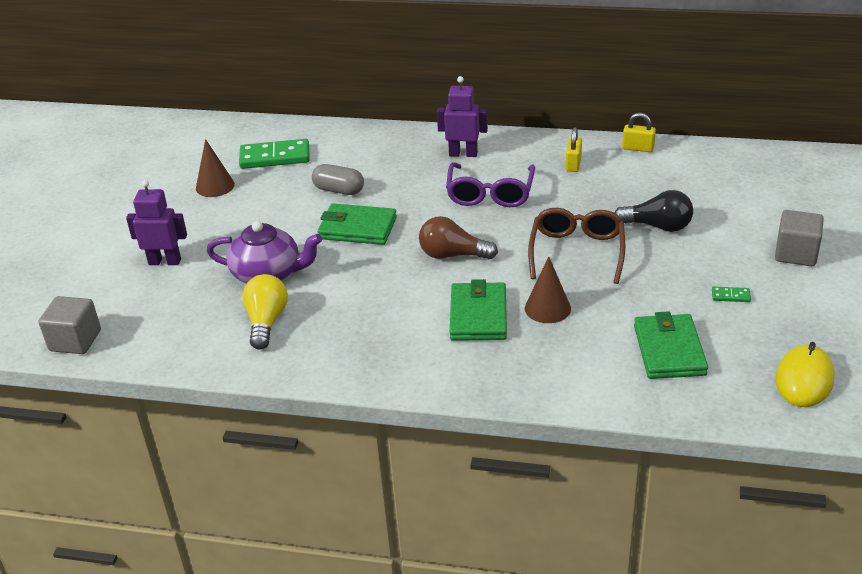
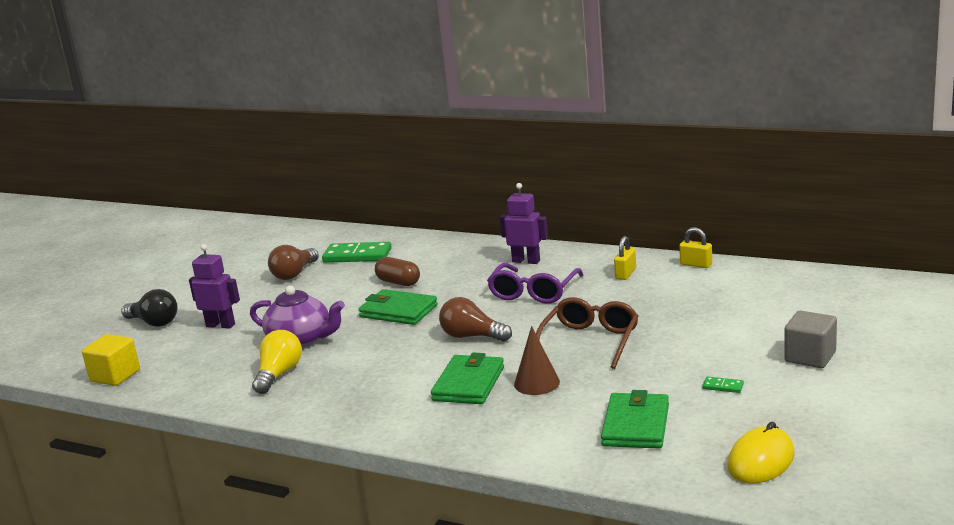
camera: 15 degrees right, 15 degrees down
grey cube [39,296,101,354] -> yellow cube [82,334,140,386]
brown cone [196,139,235,197] -> brown light bulb [268,245,319,280]
grey capsule [312,164,364,195] -> brown capsule [375,257,420,286]
black light bulb [615,190,693,232] -> black light bulb moved to [121,289,177,327]

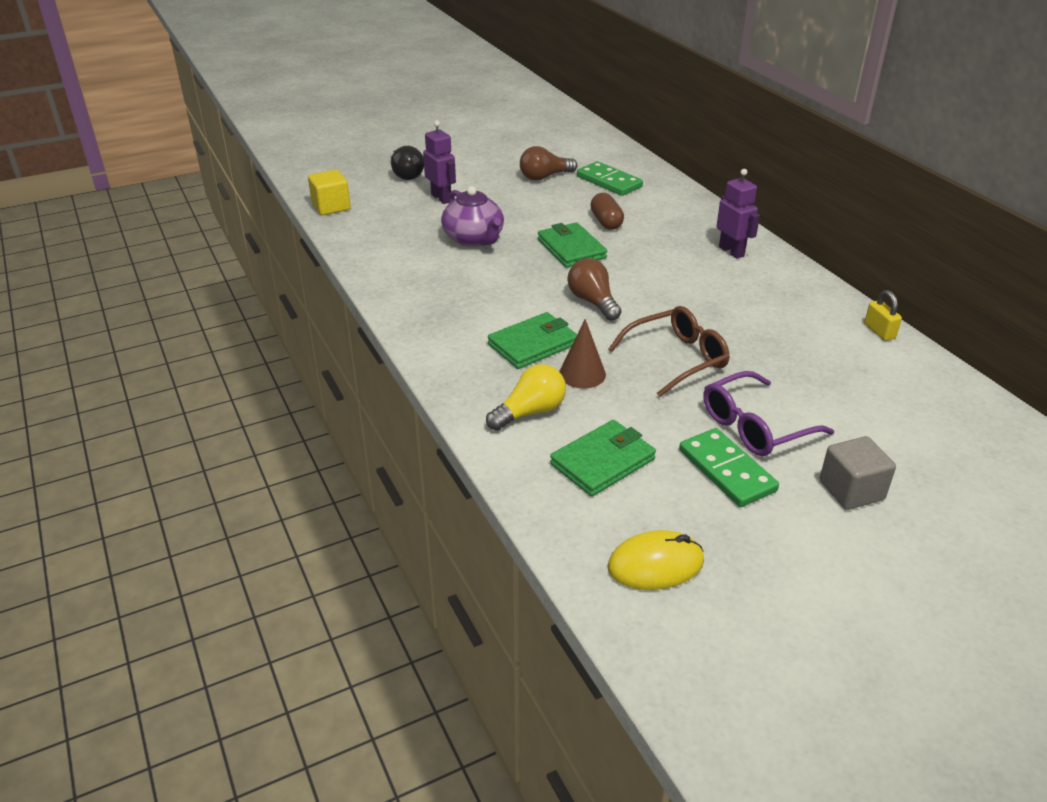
camera: 35 degrees right, 15 degrees up
yellow light bulb [252,330,302,394] -> yellow light bulb moved to [486,364,566,431]
purple glasses [487,263,583,304] -> purple glasses moved to [704,371,834,456]
yellow padlock [614,236,636,280] -> none
green domino [702,376,744,393] -> green domino [679,428,779,507], size x2.31

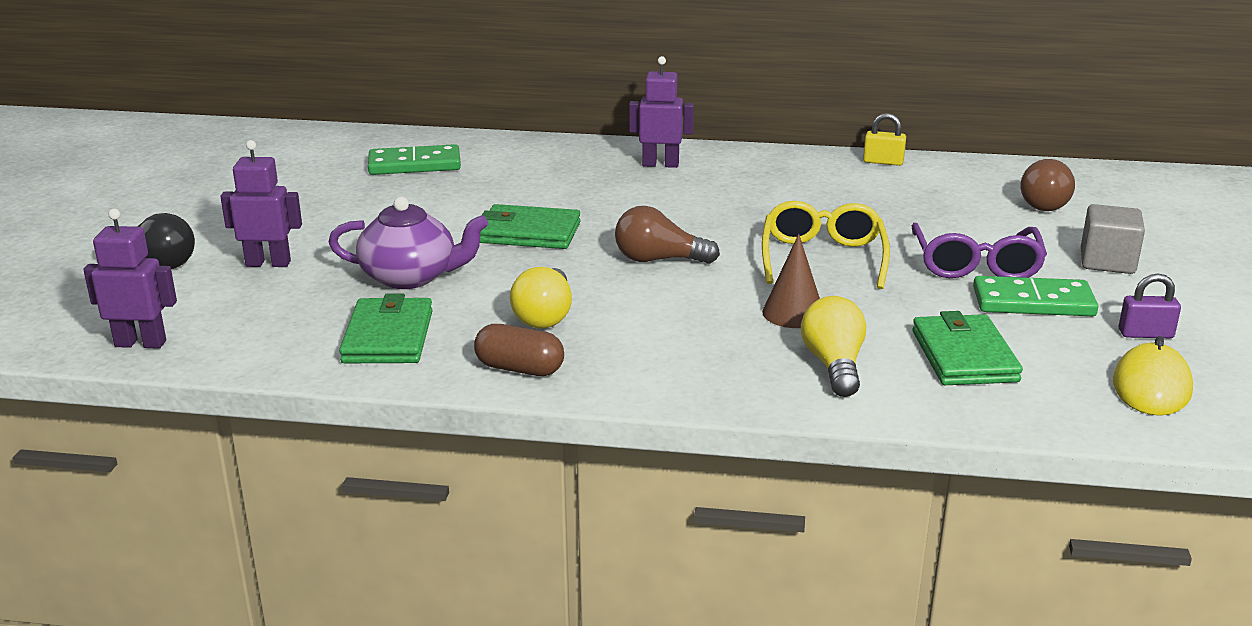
camera: 55 degrees left, 10 degrees down
yellow cube [308,170,351,215] -> purple robot [83,209,177,349]
green wallet [488,312,577,369] -> green wallet moved to [339,294,433,363]
brown light bulb [520,146,577,181] -> brown light bulb moved to [1021,159,1075,211]
brown capsule [590,193,624,230] -> brown capsule moved to [474,324,564,376]
brown glasses [608,306,730,397] -> yellow glasses [762,201,890,289]
none -> yellow light bulb [510,267,572,329]
none -> purple padlock [1119,274,1181,338]

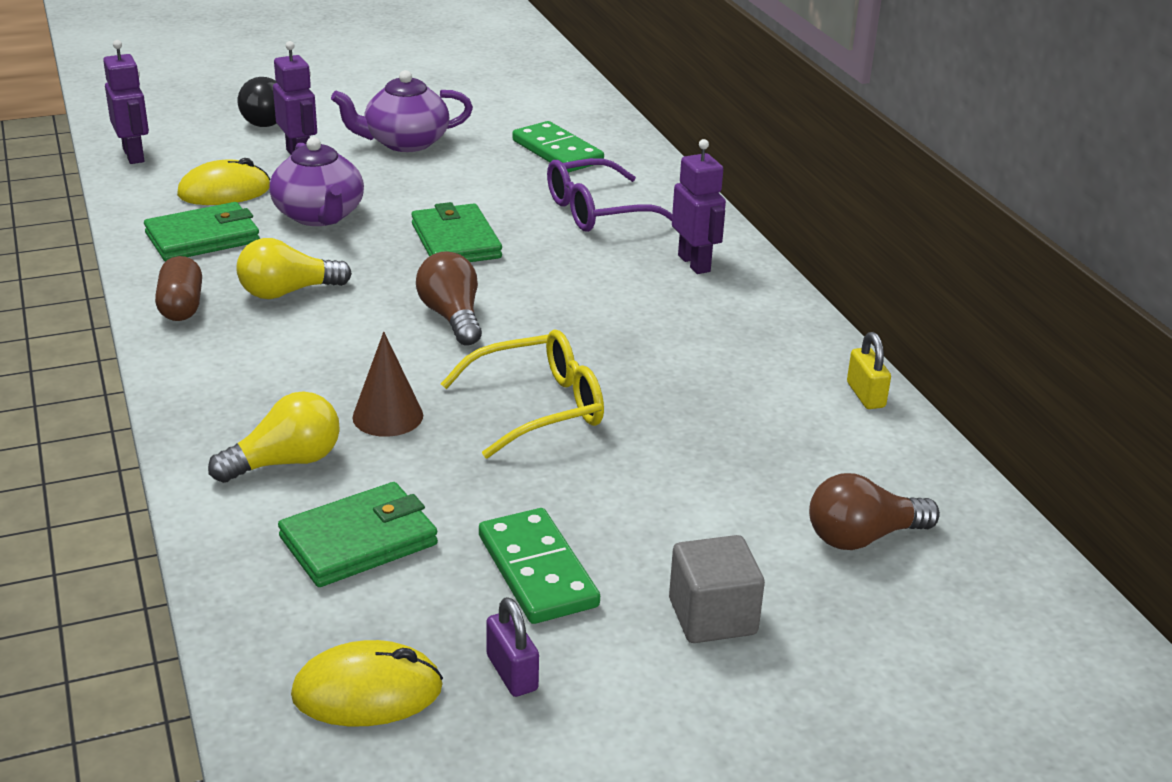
camera: 60 degrees right, 5 degrees up
purple glasses [912,223,1047,278] -> purple glasses moved to [547,158,672,232]
none -> yellow mouse [177,158,271,205]
none -> purple teapot [331,70,473,152]

